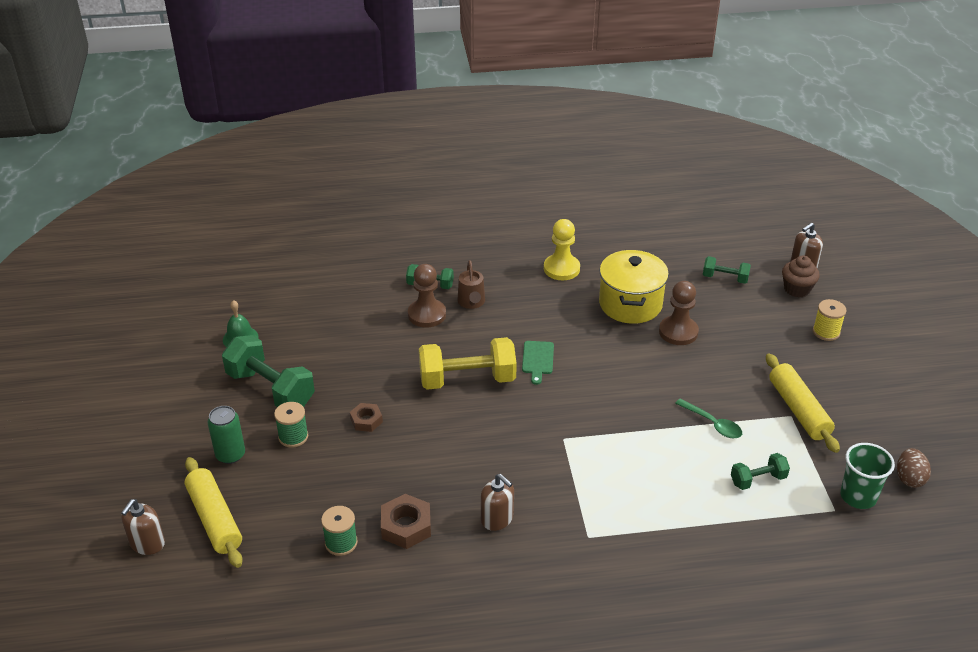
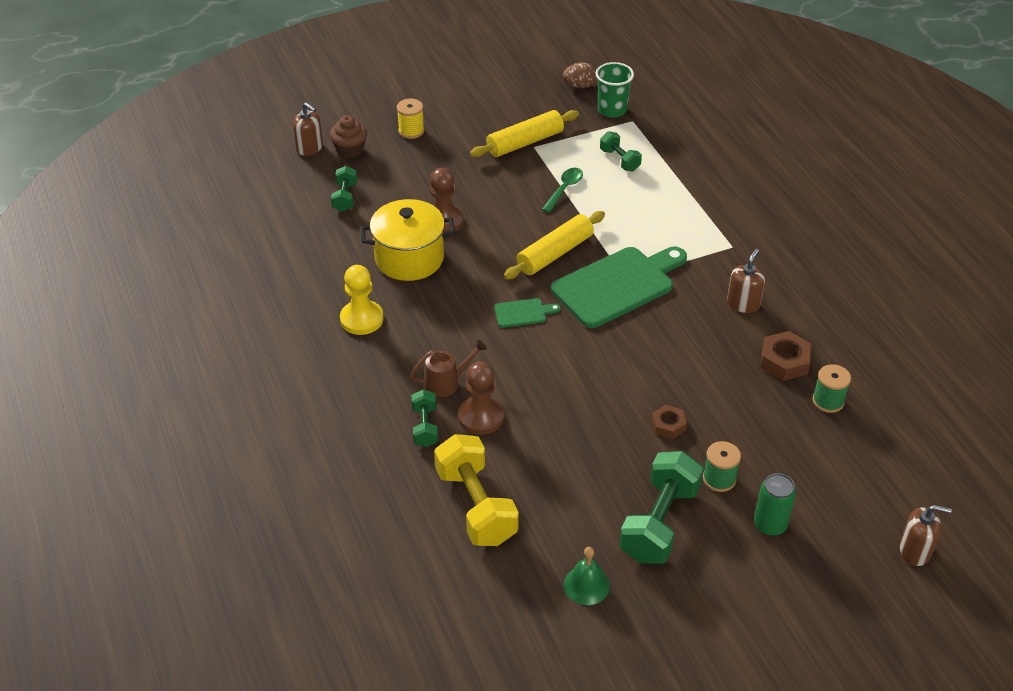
camera: 105 degrees left, 5 degrees up
yellow rolling pin [185,457,243,568] -> yellow rolling pin moved to [504,211,605,279]
yellow dumbbell [419,337,517,390] -> yellow dumbbell moved to [434,434,519,546]
none -> green cutting board [551,247,687,328]

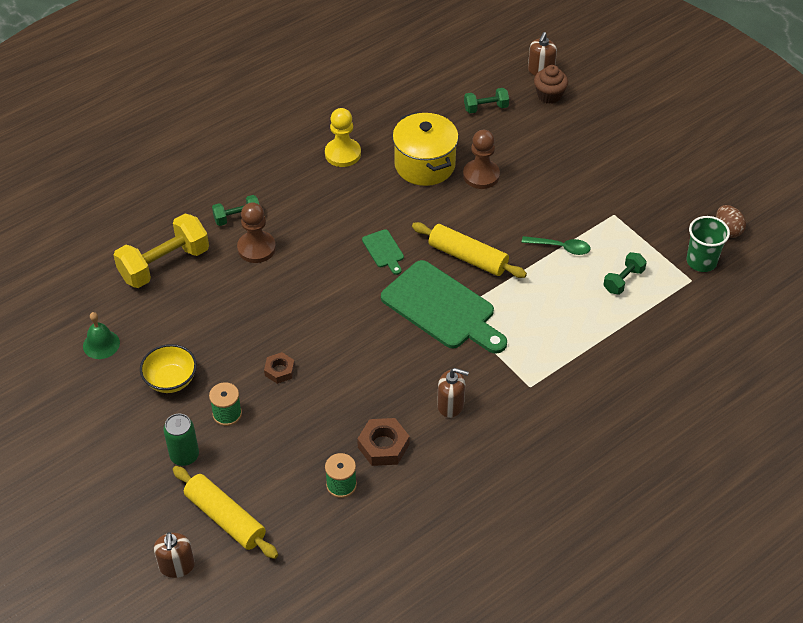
camera: 75 degrees right, 5 degrees up
yellow spool [397,98,424,139] -> none
brown watering can [410,340,487,397] -> none
yellow rolling pin [470,110,579,157] -> yellow rolling pin moved to [173,466,278,559]
green dumbbell [619,451,703,564] -> yellow bowl [140,344,197,393]

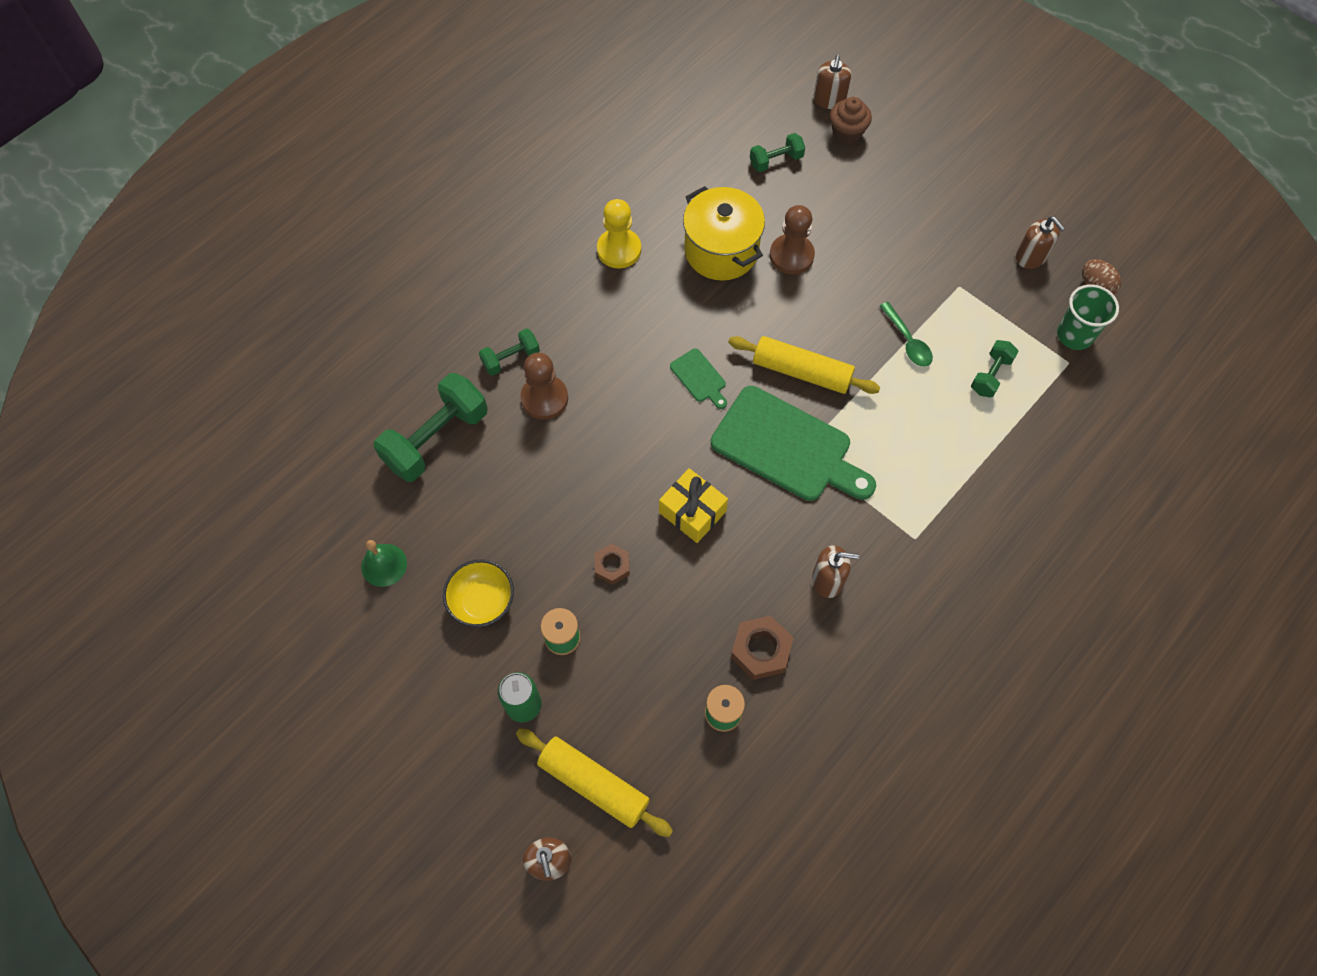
camera: 10 degrees left, 15 degrees up
yellow dumbbell [113,214,209,288] -> green dumbbell [374,373,488,482]
green spoon [521,236,591,255] -> green spoon turned 60 degrees clockwise [880,302,933,367]
none -> yellow gift [659,468,728,543]
none -> brown soap dispenser [1016,217,1065,269]

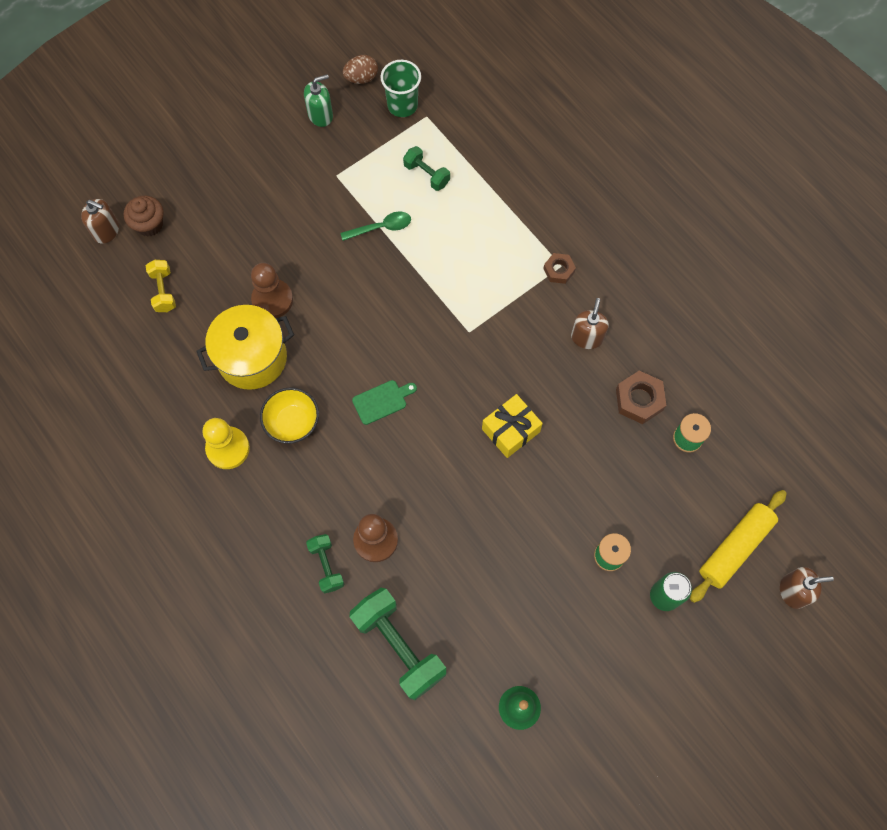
camera: 80 degrees left, 5 degrees up
yellow bowl [443,559,514,627] -> yellow bowl moved to [260,387,319,444]
brown nut [595,544,630,585] -> brown nut moved to [543,253,576,284]
green cutting board [711,386,876,501] -> none
yellow rolling pin [728,336,880,394] -> none
green dumbbell [750,133,805,172] -> yellow dumbbell [145,260,176,312]
brown soap dispenser [1016,217,1065,269] -> green soap dispenser [304,74,333,127]

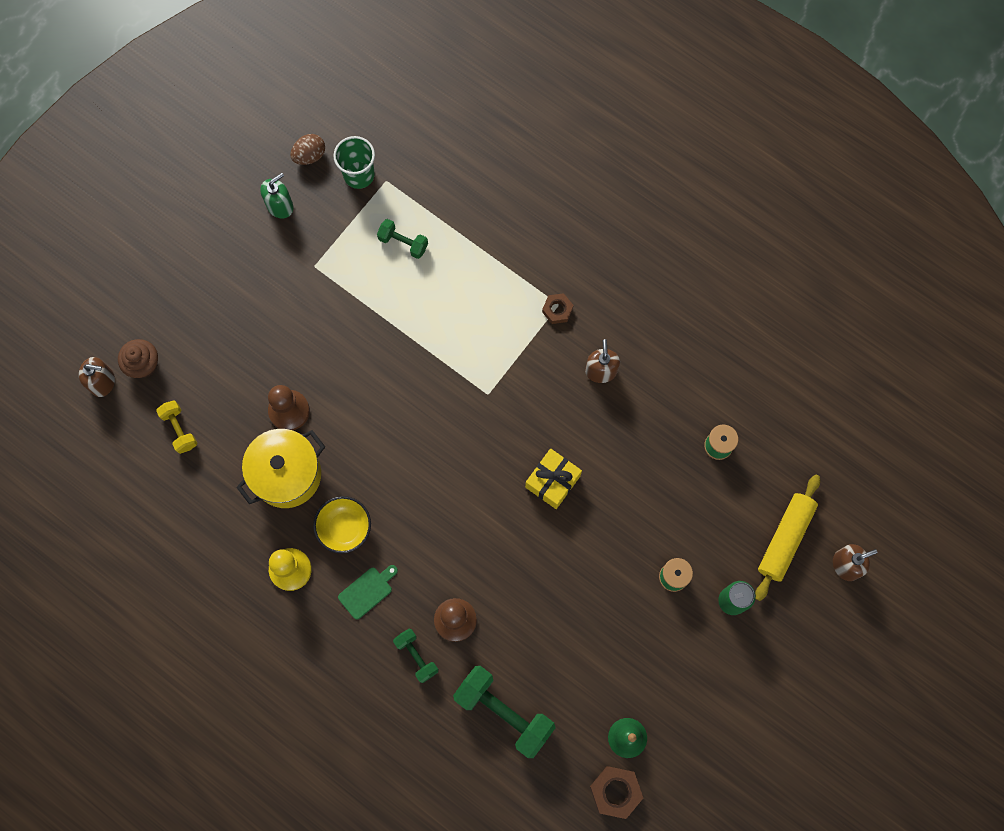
camera: 15 degrees left, 5 degrees up
green spoon [340,211,411,241] -> none
green cutting board [352,380,417,425] -> green cutting board moved to [338,565,398,620]
brown nut [616,371,666,424] -> brown nut moved to [590,766,643,819]

